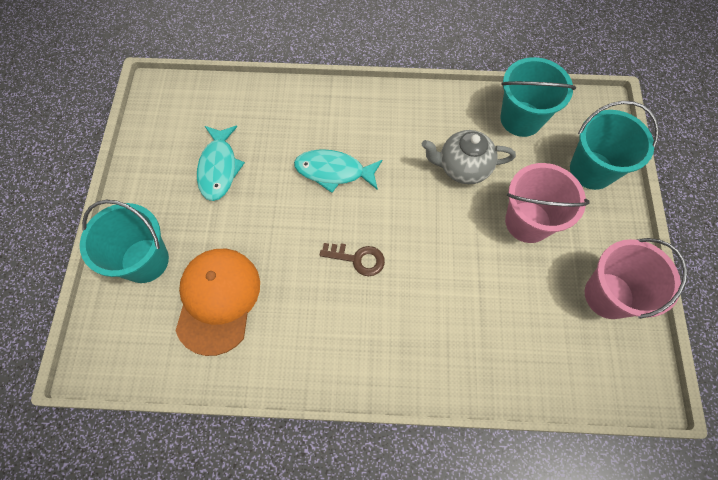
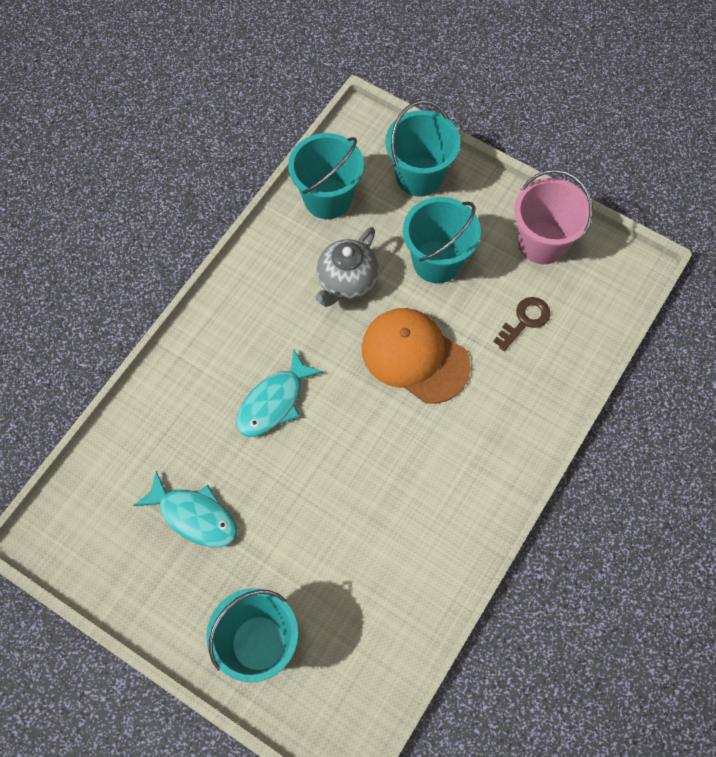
camera: 60 degrees left, 0 degrees up
orange cap [176,249,260,356] -> orange cap moved to [362,308,471,404]
brown key [320,243,385,276] -> brown key moved to [493,297,550,351]
pink bucket [505,163,590,243] -> turquoise bucket [403,197,481,283]

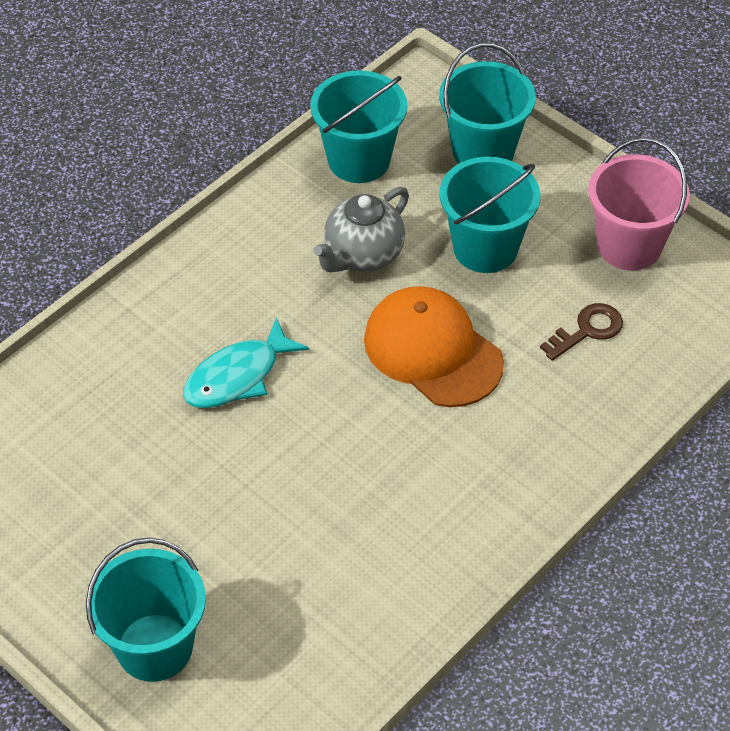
camera: 10 degrees right, 15 degrees down
turquoise fish [133,471,237,547] -> none

